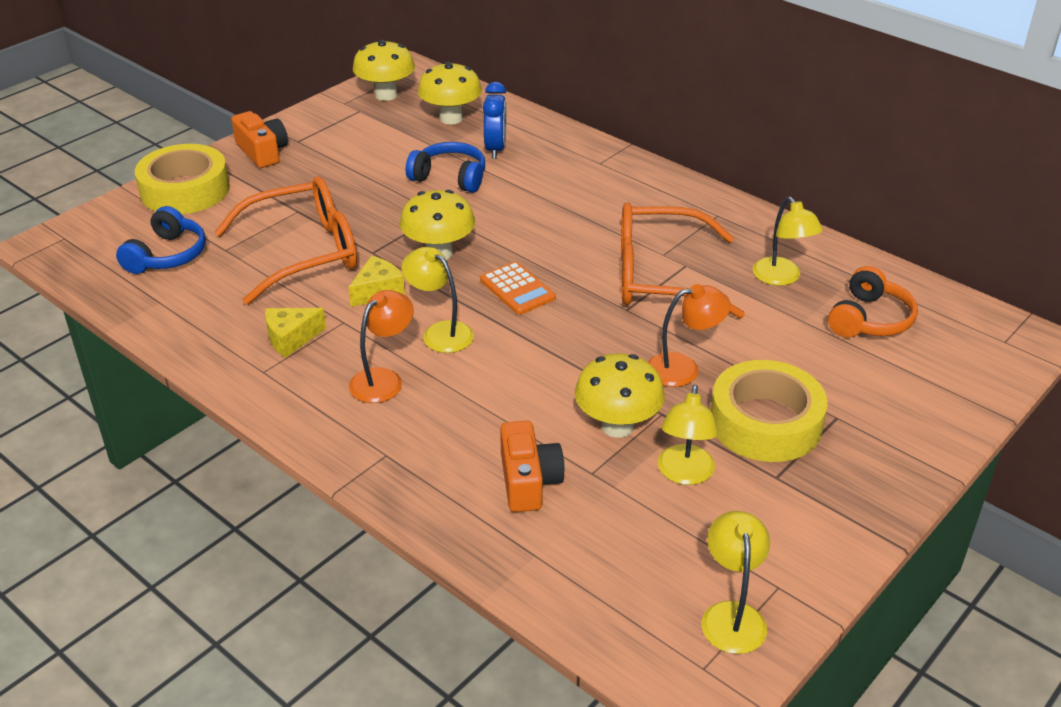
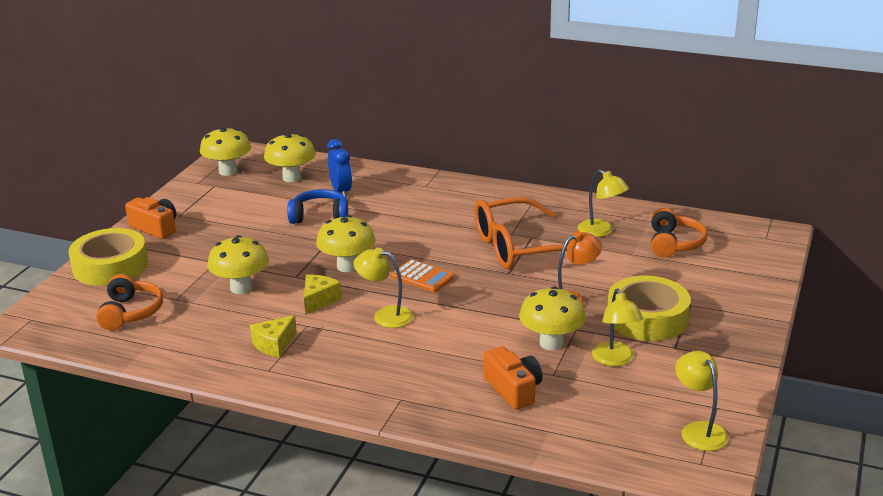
camera: 20 degrees left, 10 degrees down
blue headphones [116,206,206,274] -> orange headphones [96,274,163,330]
orange glasses [214,176,357,305] -> yellow mushroom [208,235,269,294]
orange lamp [349,290,414,403] -> none

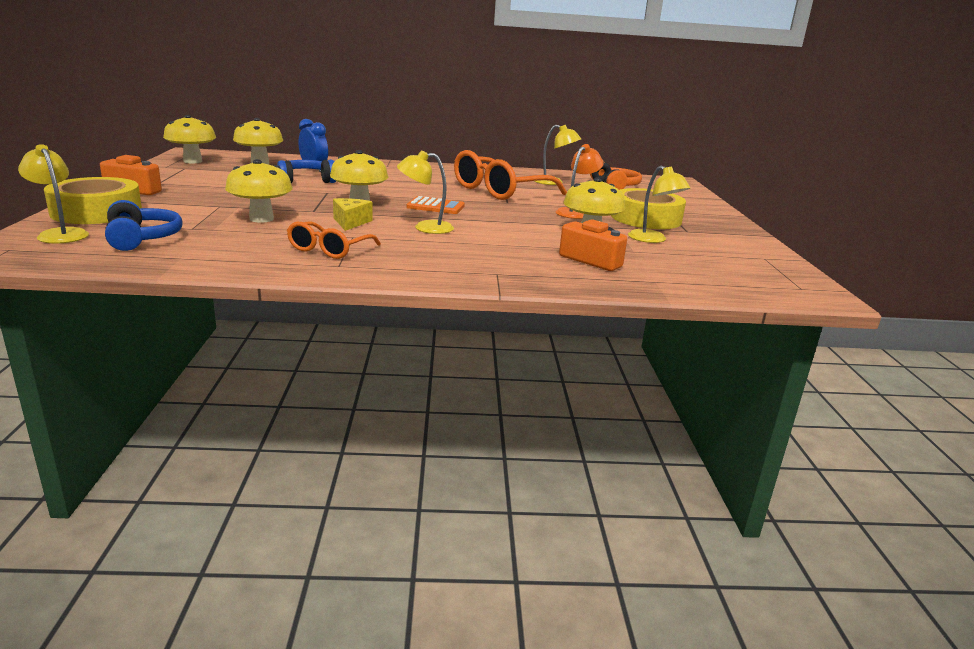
camera: 25 degrees left, 5 degrees down
orange headphones [96,274,163,330] -> blue headphones [105,200,182,251]
yellow cheese [250,315,297,358] -> orange glasses [287,221,381,259]
yellow lamp [675,351,729,451] -> yellow lamp moved to [18,144,89,244]

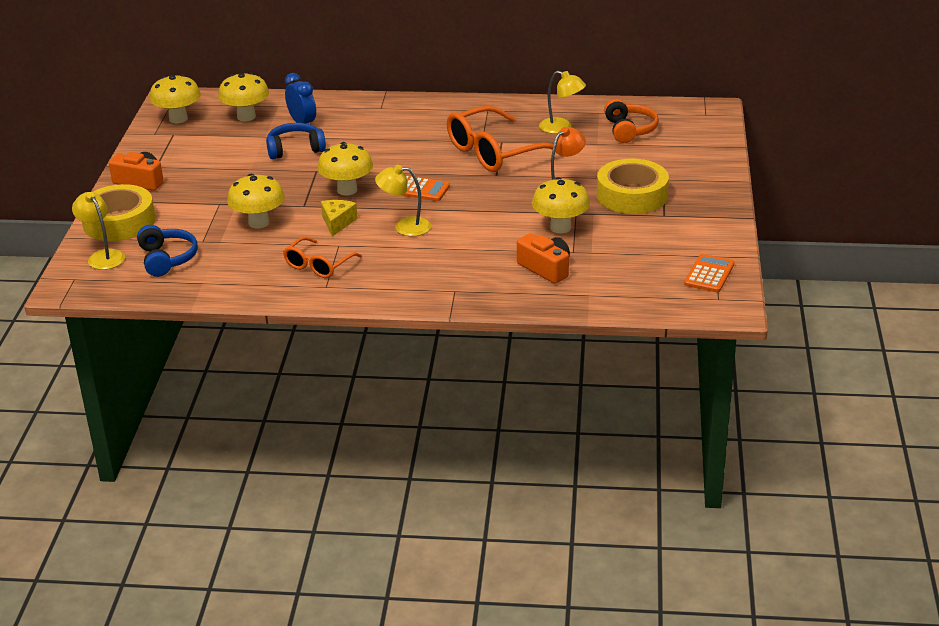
camera: 10 degrees right, 10 degrees up
yellow lamp [628,166,690,243] -> none
none -> orange calculator [684,254,734,293]

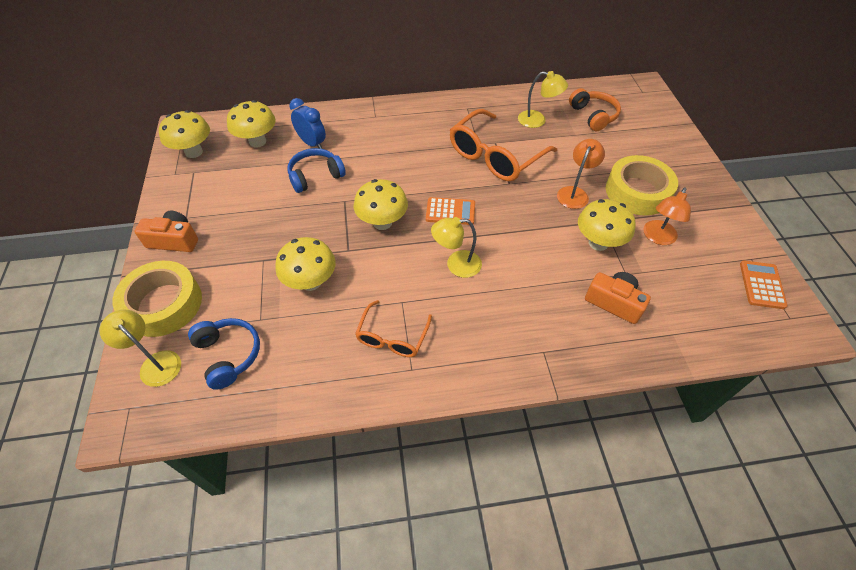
camera: 15 degrees left, 20 degrees up
yellow cheese [321,200,358,237] -> none
none -> orange lamp [643,187,691,245]

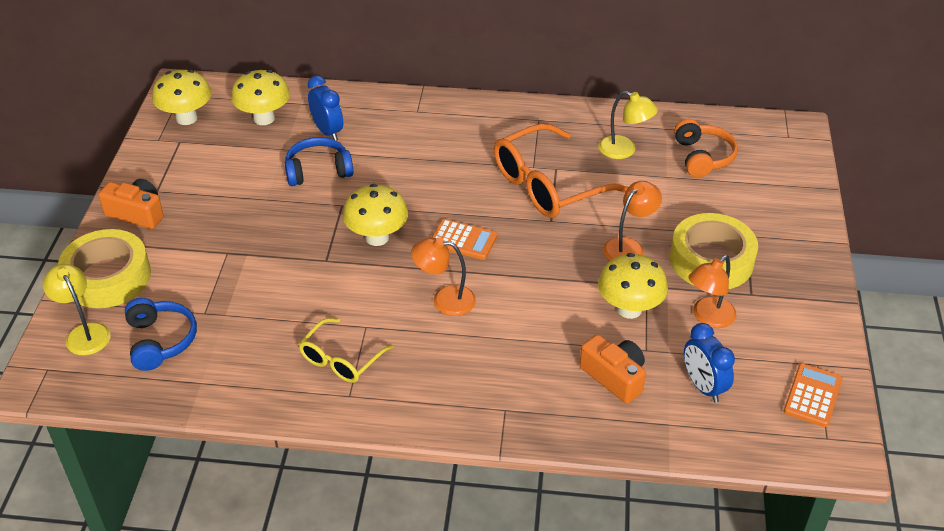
camera: 15 degrees right, 10 degrees down
yellow mushroom [275,237,336,291] -> none
orange glasses [355,300,432,357] -> yellow glasses [298,318,393,383]
yellow lamp [431,217,482,278] -> orange lamp [411,238,476,316]
none -> blue clock [684,323,735,403]

